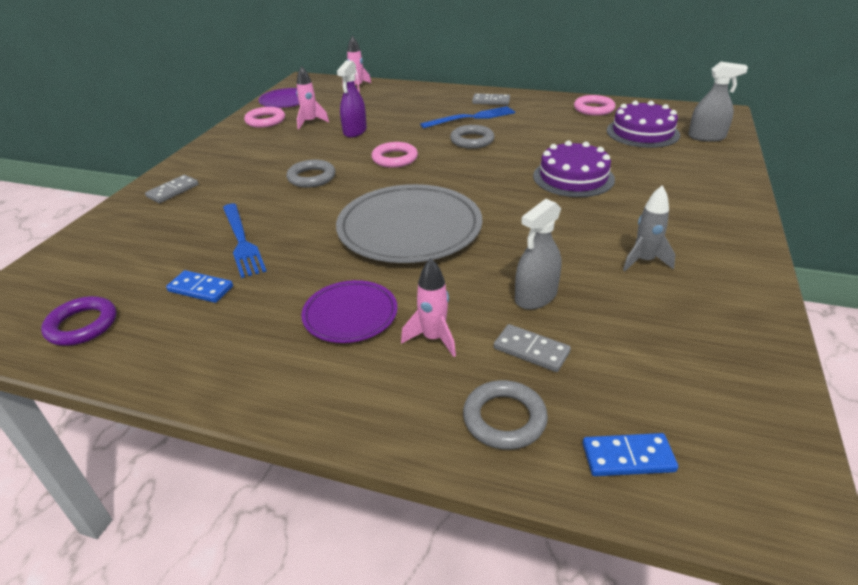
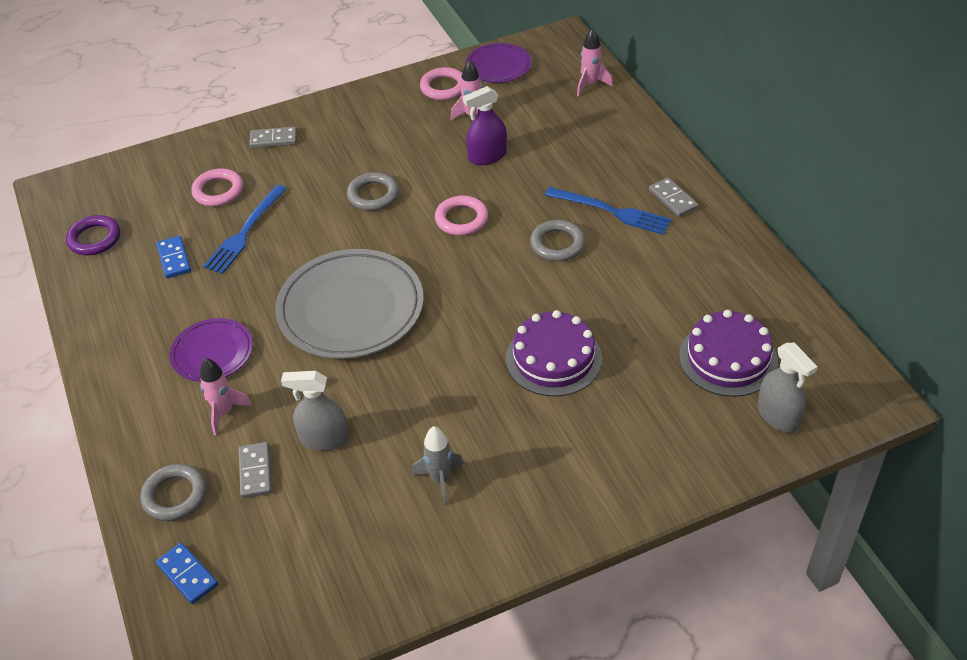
camera: 50 degrees right, 10 degrees up
pink ring [574,95,616,116] -> pink ring moved to [191,169,243,206]

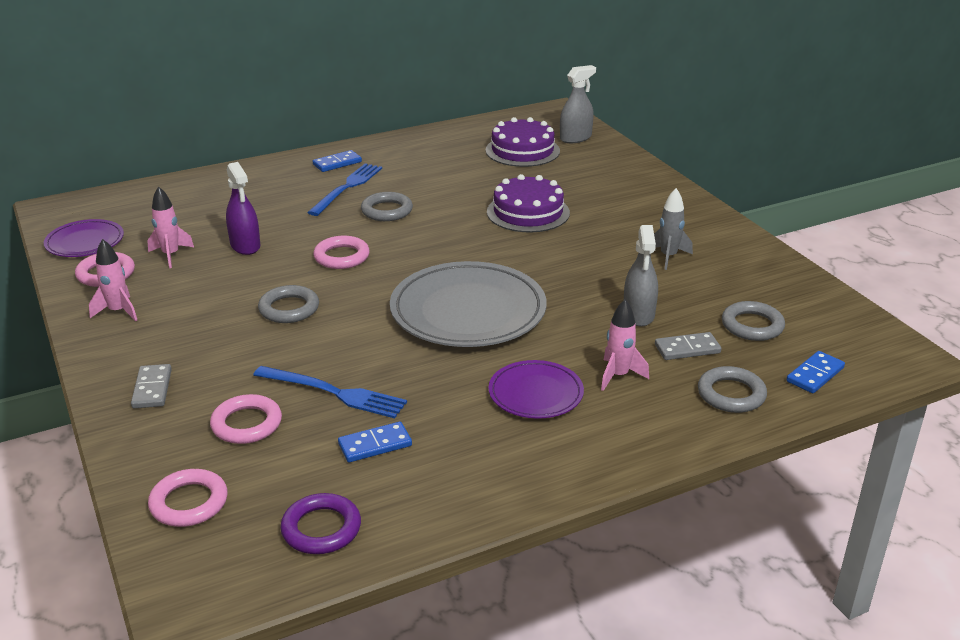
camera: 95 degrees left, 15 degrees down
pink rocket [577,28,613,96] -> pink rocket moved to [89,239,137,321]
grey domino [649,177,698,217] -> blue domino [313,150,362,172]
none -> pink ring [148,469,228,527]
none -> grey ring [722,301,785,341]

